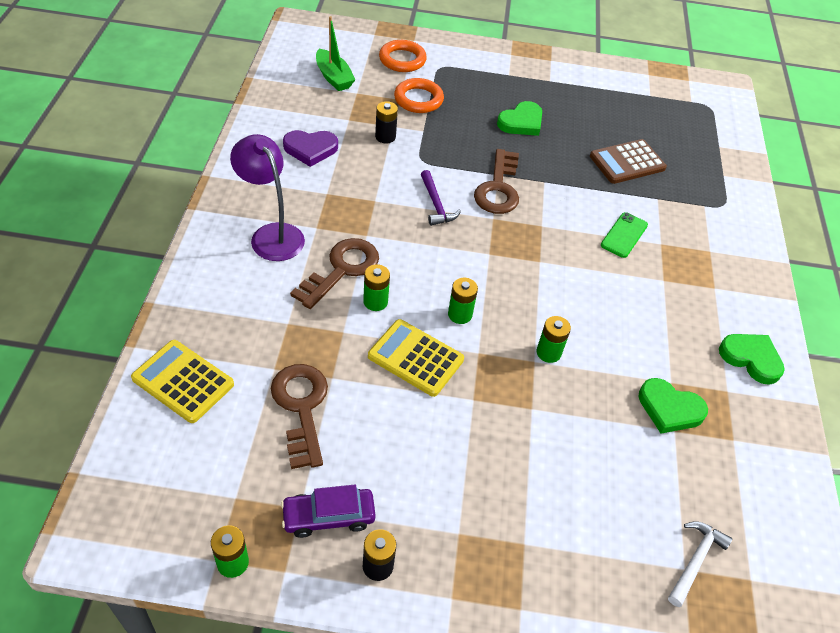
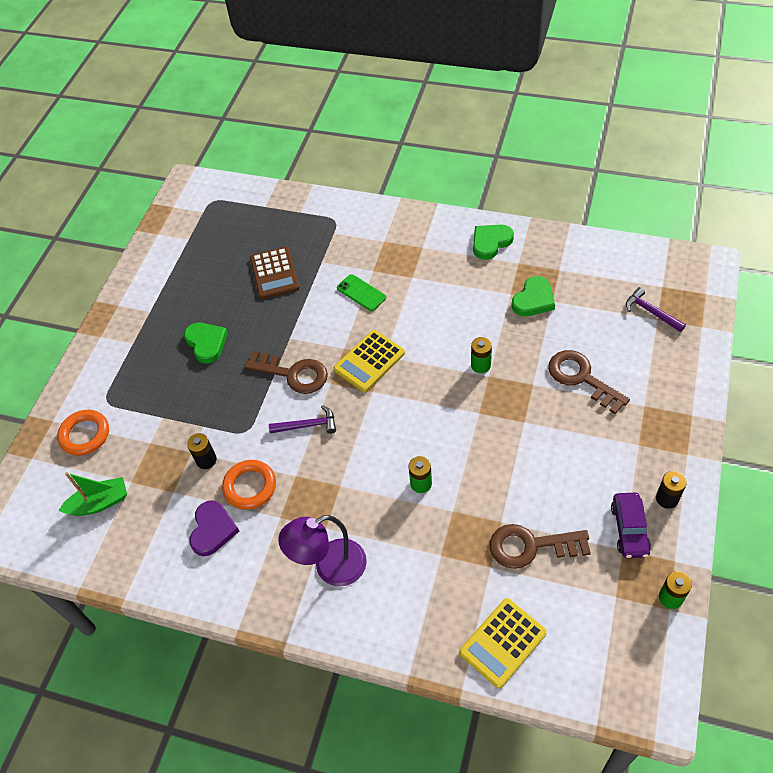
camera: 70 degrees left, 5 degrees up
brown key [290,238,379,309] -> brown key moved to [548,350,630,414]
yellow calculator [368,319,464,397] -> yellow calculator moved to [334,330,405,392]
orange ring [394,78,444,113] -> orange ring moved to [222,460,276,510]
green battery [448,277,478,324] -> none
white hammer [668,521,732,607] -> purple hammer [626,287,686,332]

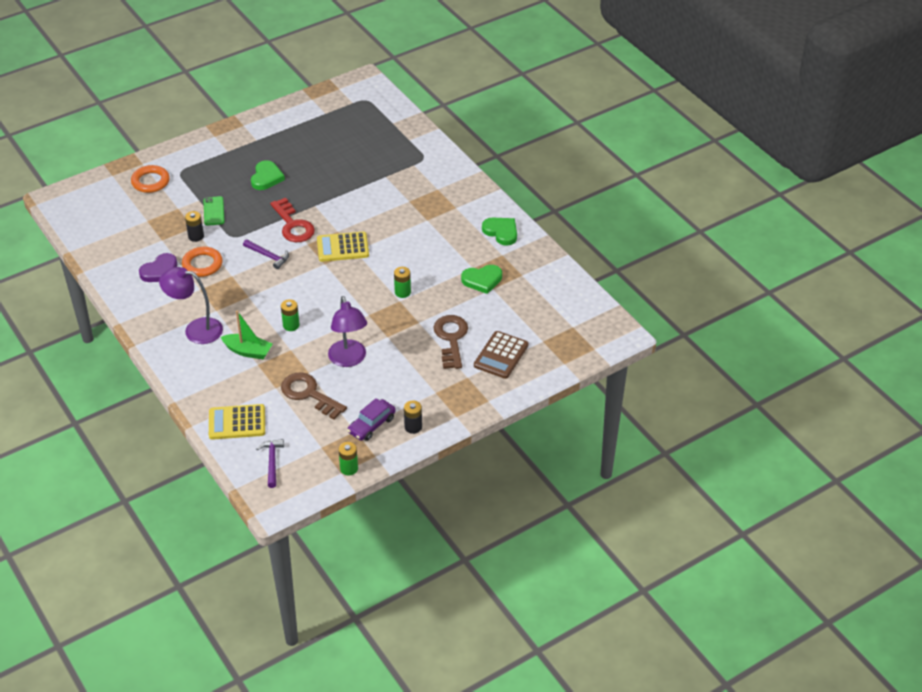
camera: 35 degrees right, 10 degrees down
green boat [58,472,127,516] -> green boat moved to [221,311,273,360]
brown key [244,350,328,394] -> red key [270,198,315,242]
brown calculator [250,247,300,299] -> brown calculator moved to [474,331,529,379]
green phone [337,274,386,311] -> green phone moved to [203,196,225,226]
green heart [473,225,514,260] -> green heart turned 45 degrees clockwise [482,217,517,246]
purple hammer [626,287,686,332] -> purple hammer moved to [256,439,284,488]
none -> purple lamp [328,296,367,367]

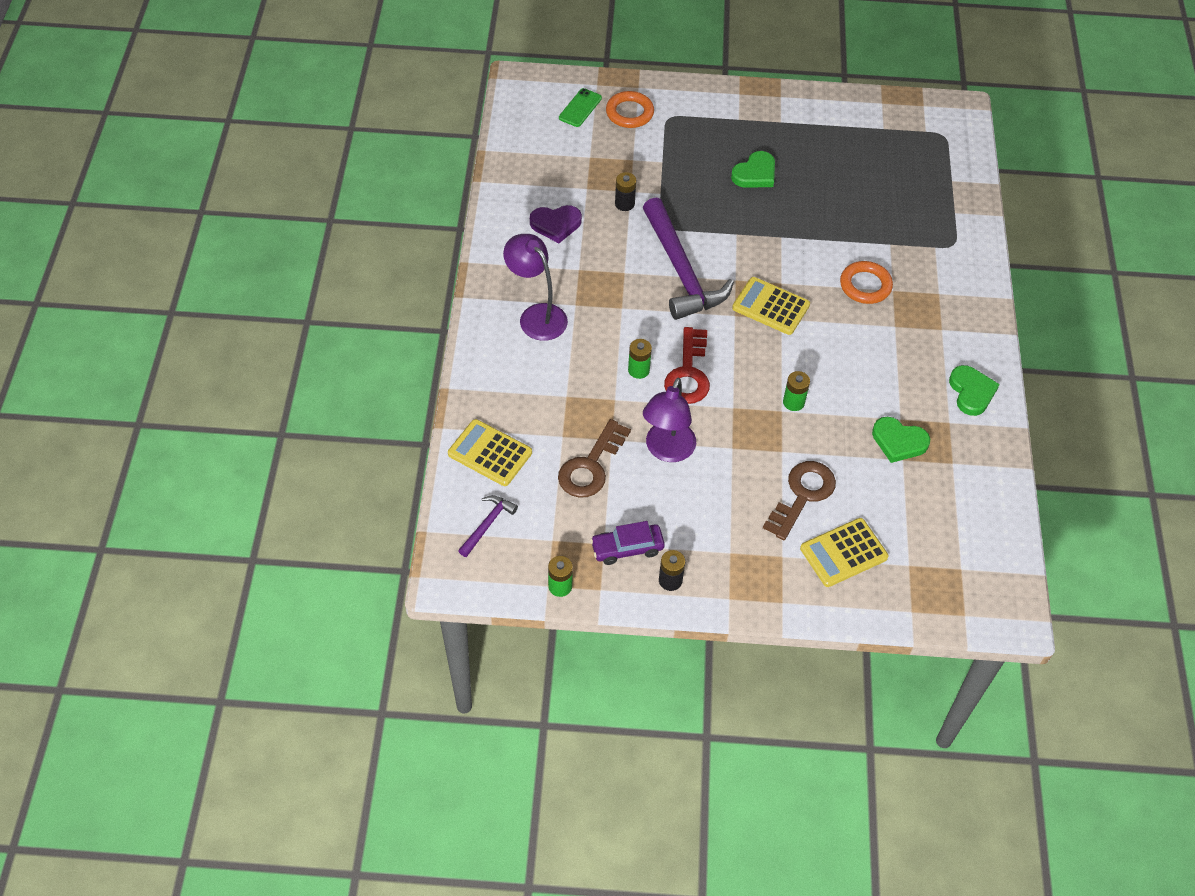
camera: 35 degrees right, 10 degrees up
orange ring [182,247,223,277] -> orange ring moved to [840,261,893,304]
green phone [203,196,225,226] -> green phone moved to [559,88,602,127]
green boat [221,311,273,360] -> none
purple hammer [243,239,289,269] -> purple hammer [643,197,734,320], size x2.20
red key [270,198,315,242] -> red key moved to [664,327,710,404]
brown key [281,372,347,419] -> brown key turned 135 degrees counterclockwise [558,419,631,498]
brown calculator [474,331,529,379] -> yellow calculator [800,518,889,587]

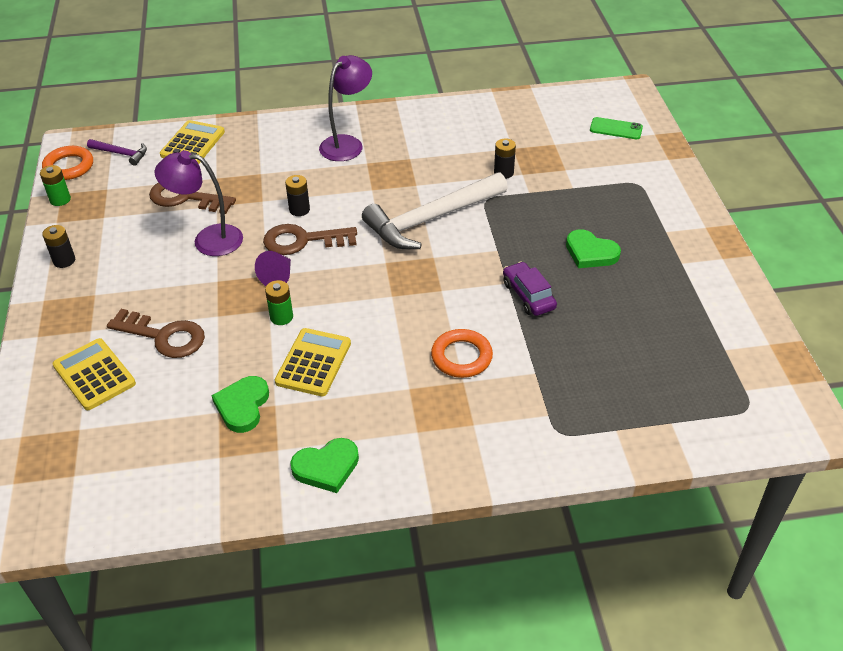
camera: 80 degrees right, 10 degrees down
purple heart [530,205,582,243] -> none
purple car [590,521,665,565] -> purple car moved to [503,262,557,316]
orange ring [606,91,654,128] -> orange ring moved to [42,146,93,180]
green battery [628,339,652,379] -> black battery [285,175,310,216]
purple hammer [643,197,734,320] -> white hammer [362,172,508,249]
red key [664,327,710,404] -> brown key [263,224,357,255]
yellow calculator [732,277,810,335] -> yellow calculator moved to [275,328,351,396]
none -> purple cone [255,251,291,286]

